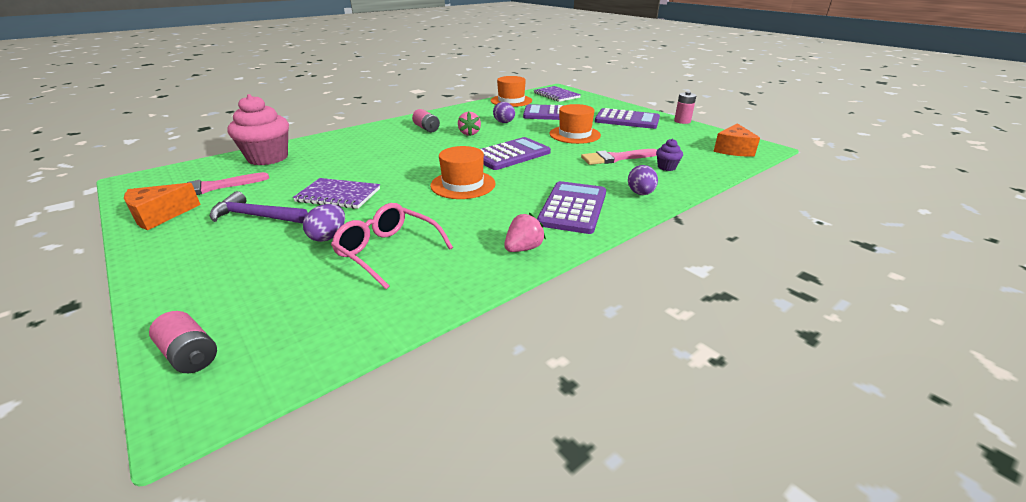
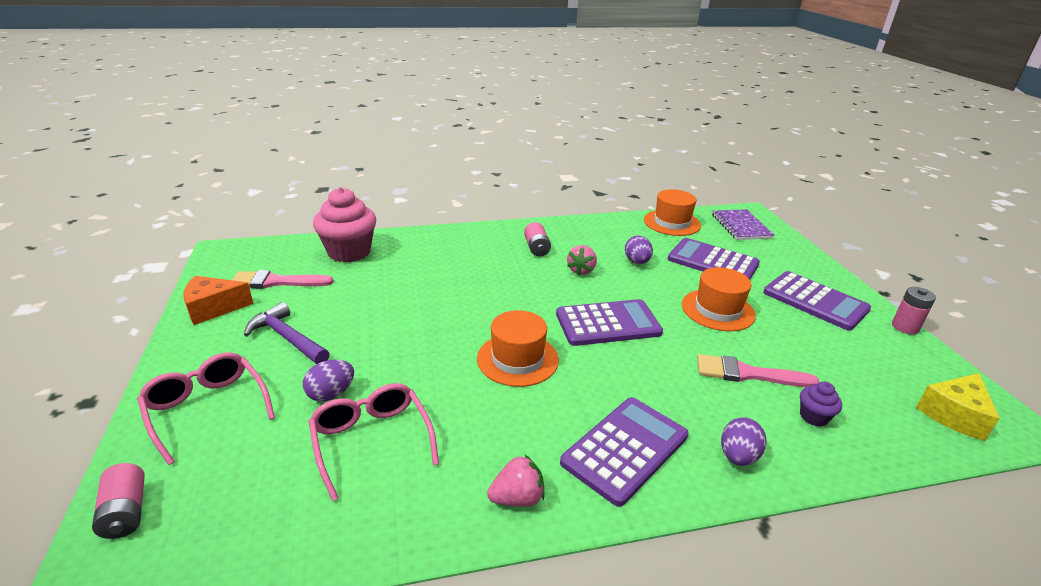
camera: 25 degrees right, 0 degrees up
purple notebook [293,178,380,209] -> none
orange cheese [713,123,760,156] -> yellow cheese [916,373,1000,441]
none -> pink glasses [137,352,275,465]

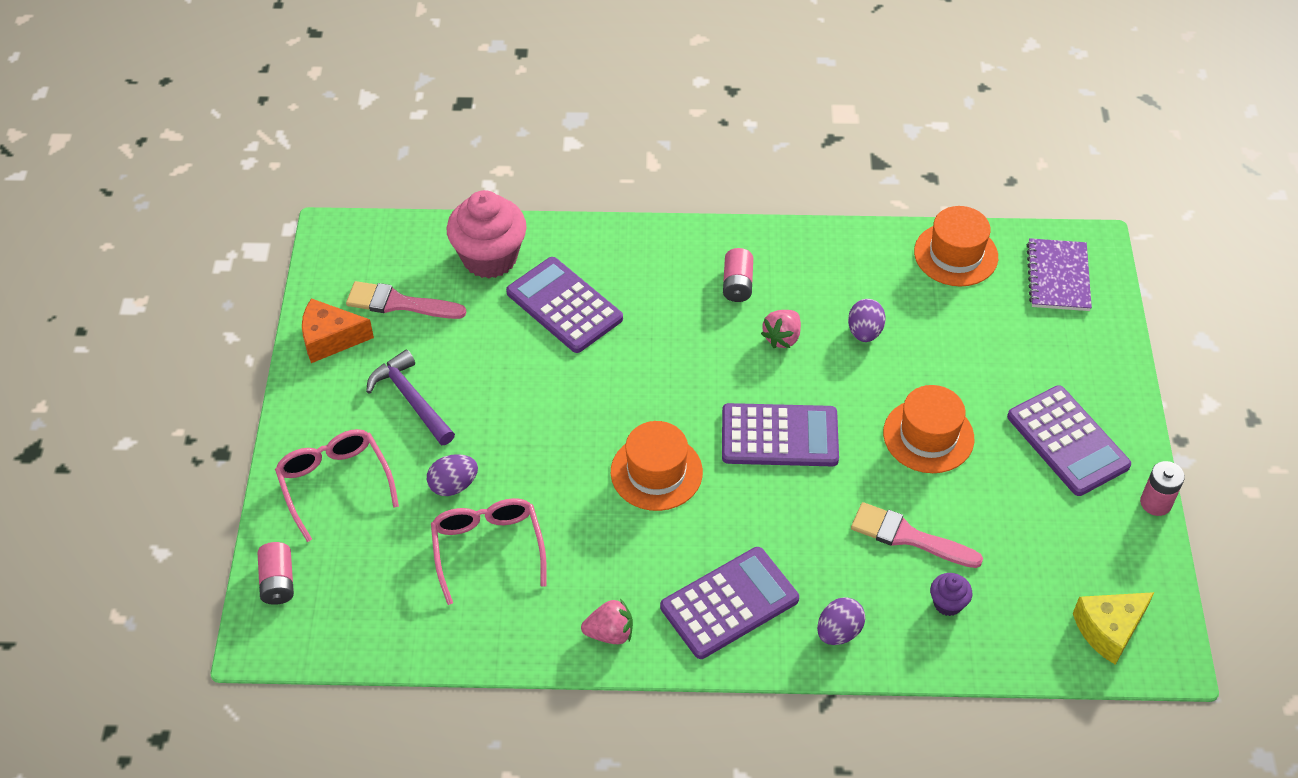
camera: 15 degrees right, 20 degrees up
purple calculator [668,238,760,280] -> purple calculator moved to [506,257,623,353]

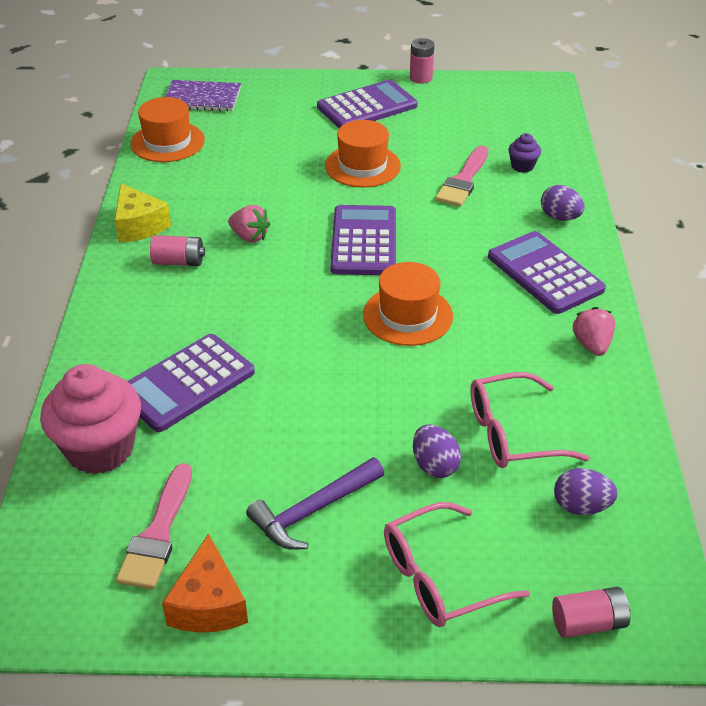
camera: 90 degrees left, 10 degrees down
purple egg [848,299,886,342] -> purple egg moved to [554,468,618,515]
yellow cheese [1073,592,1155,665] -> yellow cheese moved to [115,183,171,243]

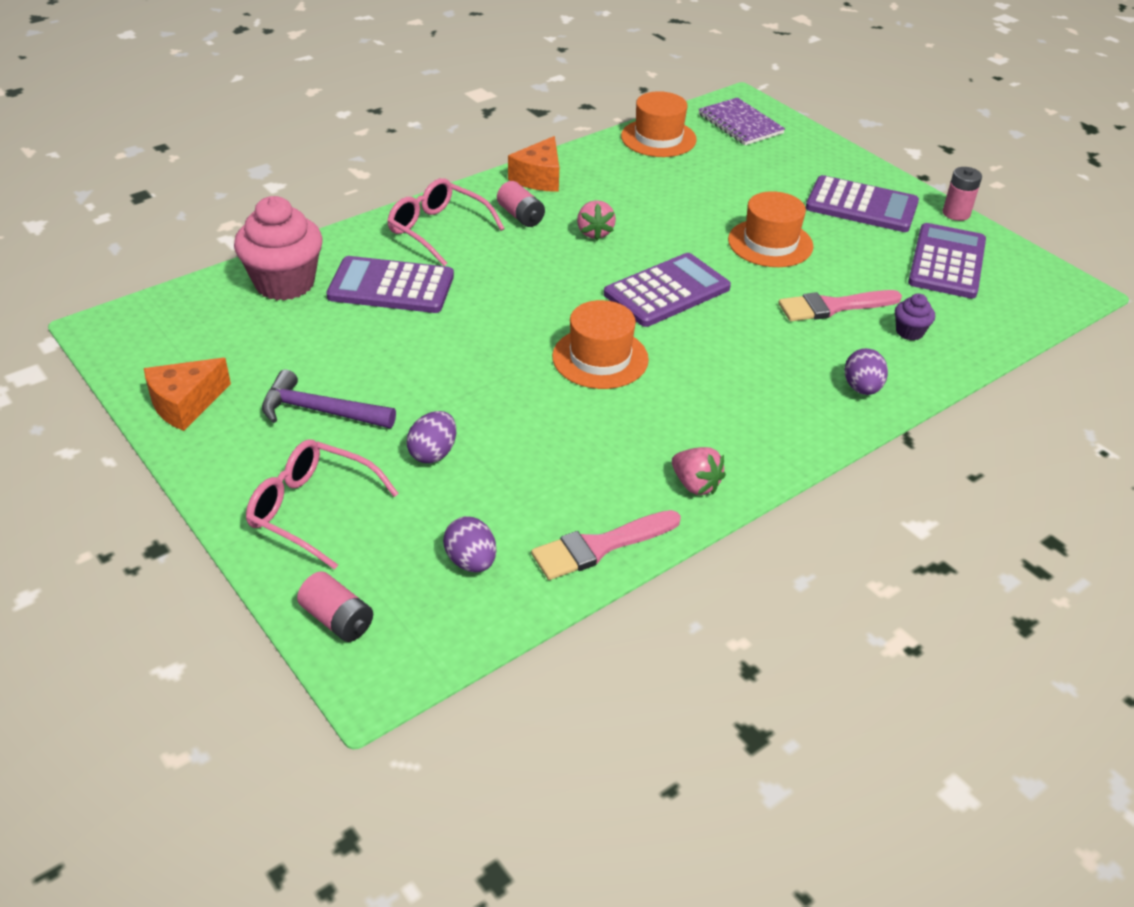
camera: 50 degrees right, 0 degrees up
yellow cheese [115,183,171,243] -> orange cheese [508,136,559,192]
pink brush [116,463,192,589] -> pink brush moved to [531,510,681,580]
pink glasses [470,372,589,468] -> pink glasses moved to [387,178,505,266]
purple calculator [488,231,606,314] -> purple calculator moved to [908,223,986,299]
pink strawberry [573,307,615,356] -> pink strawberry turned 90 degrees clockwise [672,447,726,495]

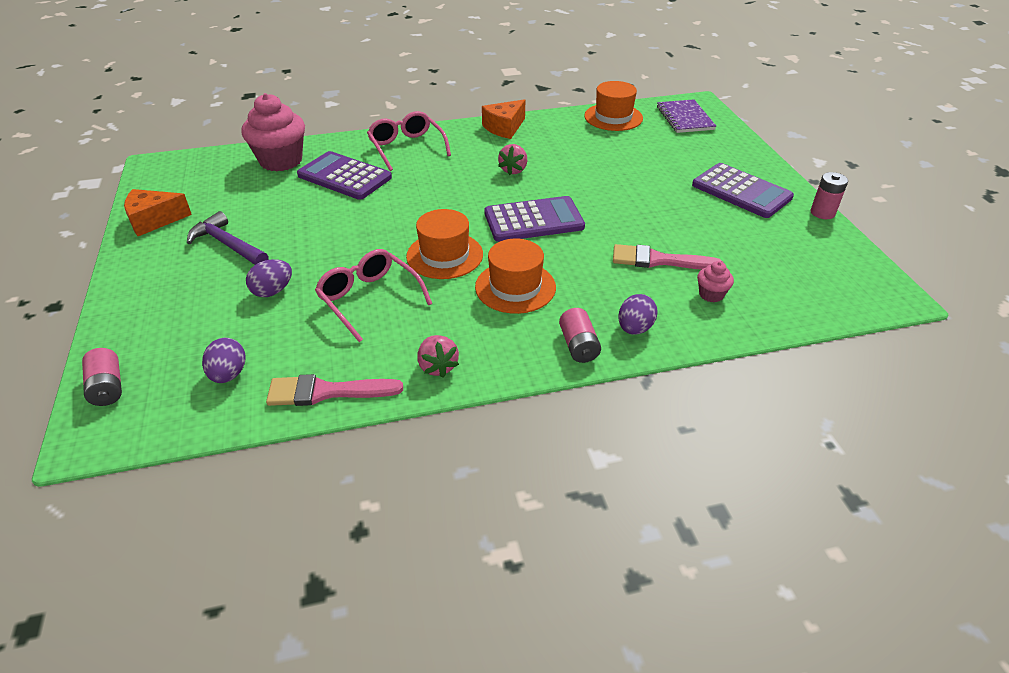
camera: 25 degrees right, 0 degrees up
pink glasses [246,439,399,570] -> pink glasses moved to [315,249,432,342]
pink battery [497,181,545,227] -> pink battery moved to [559,308,601,363]
orange hat [728,191,814,267] -> orange hat moved to [475,239,556,314]
purple cupcake [895,293,935,340] -> pink cupcake [697,261,734,302]
purple calculator [908,223,986,299] -> none

